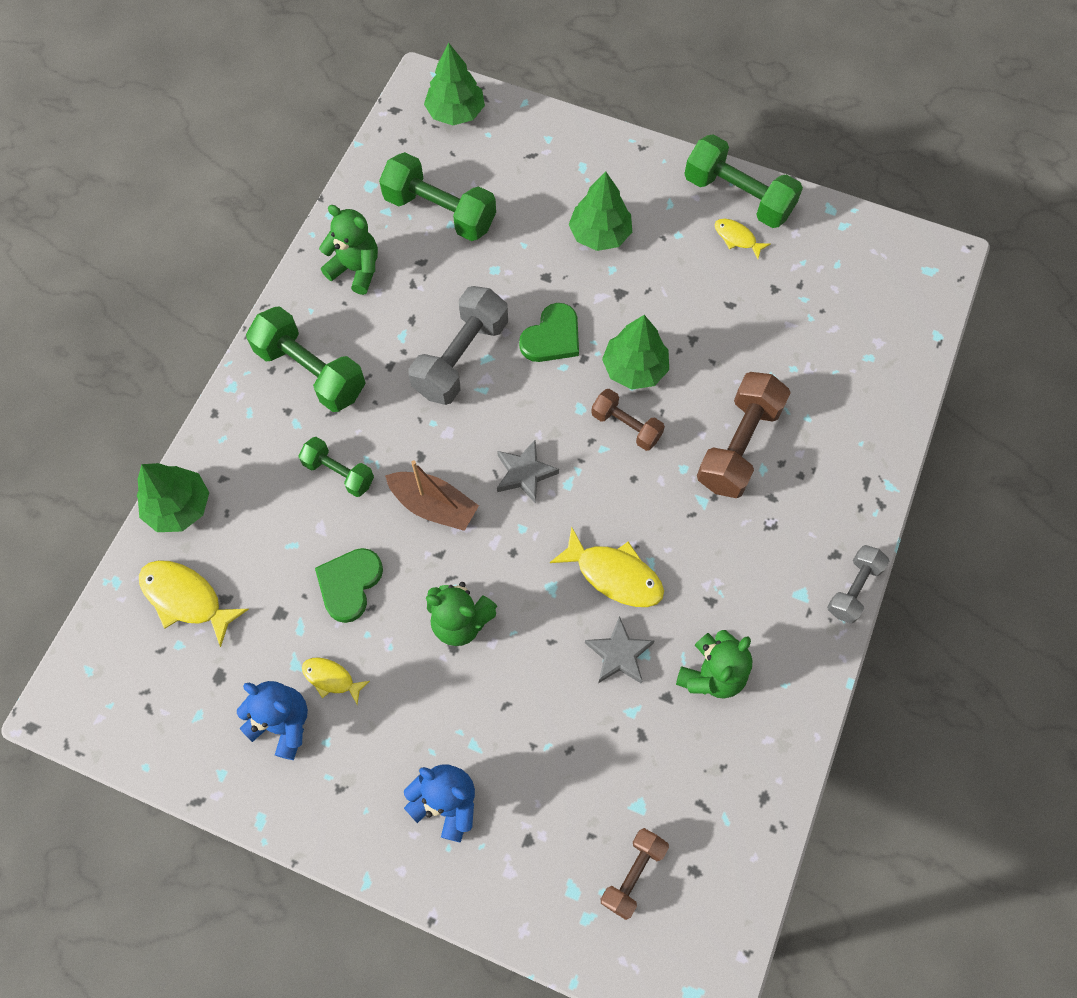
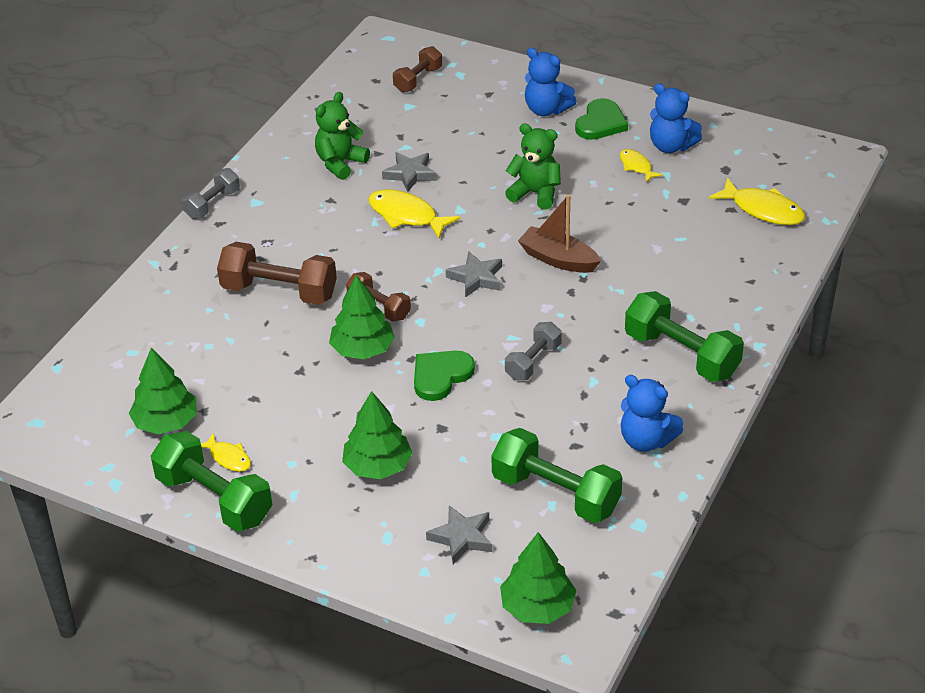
camera: 175 degrees left, 25 degrees down
green tree [137,463,209,532] -> green tree moved to [129,348,197,434]
green dumbbell [298,437,374,497] -> none
yellow fish [302,657,370,705] -> yellow fish turned 150 degrees counterclockwise [620,149,663,182]
green heart [315,548,383,623] -> green heart moved to [575,98,628,140]
green teddy bear [319,205,378,295] -> blue teddy bear [621,375,683,452]
grey dumbbell [408,286,508,405] -> grey dumbbell [505,322,562,380], size x0.59
brown dumbbell [697,372,791,498] -> brown dumbbell turned 75 degrees clockwise [217,242,337,305]
none -> grey star [426,505,492,564]

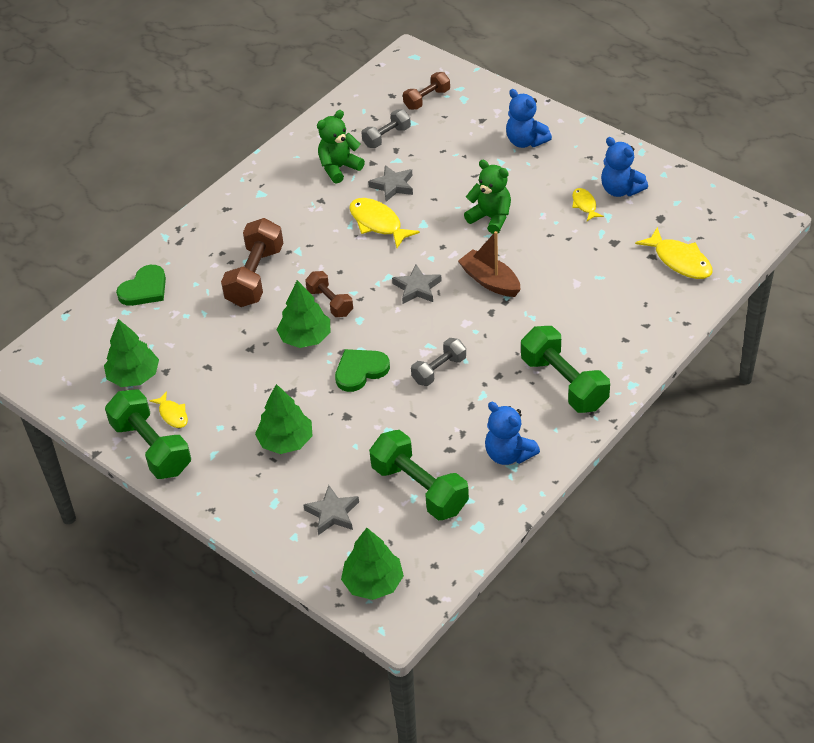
camera: 15 degrees right, 5 degrees up
grey dumbbell [182,168,240,219] -> grey dumbbell moved to [361,109,411,148]
brown dumbbell [217,242,337,305] -> brown dumbbell turned 75 degrees clockwise [221,218,283,307]
green heart [575,98,628,140] -> green heart moved to [116,265,166,306]

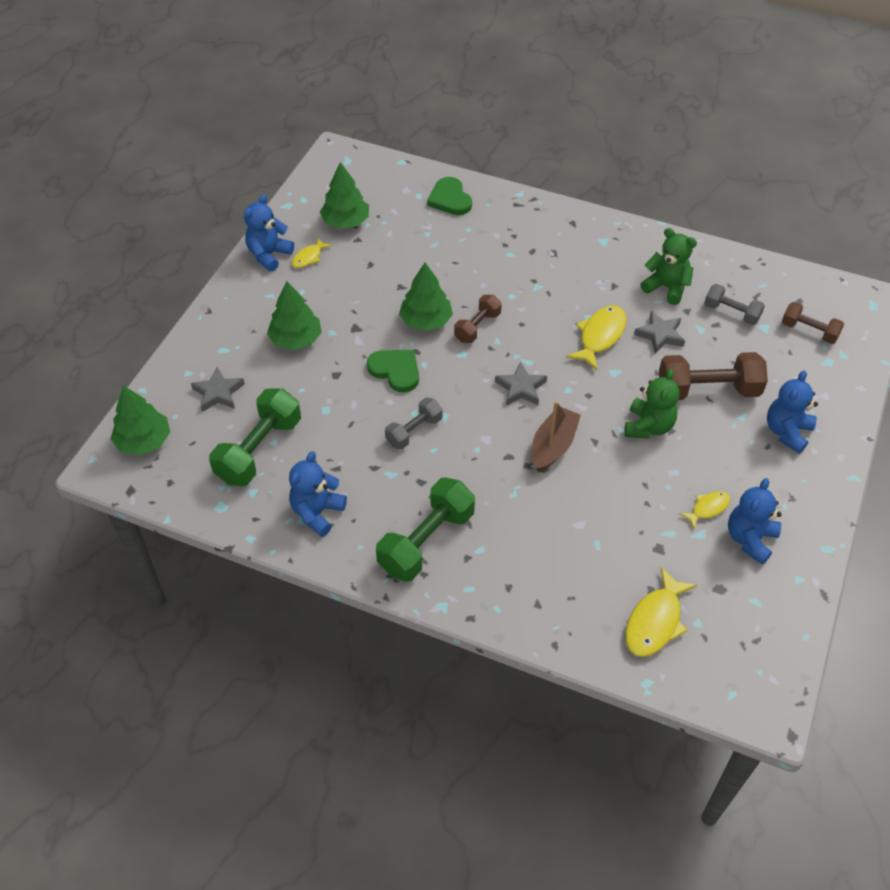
camera: 70 degrees right, 5 degrees up
green dumbbell [105,389,191,479] -> blue teddy bear [244,194,294,272]
green heart [116,265,166,306] -> green heart turned 45 degrees clockwise [427,177,472,215]
brown dumbbell [221,218,283,307] -> brown dumbbell moved to [659,352,768,400]
grey dumbbell [411,338,466,386] -> grey dumbbell turned 75 degrees counterclockwise [385,398,442,449]

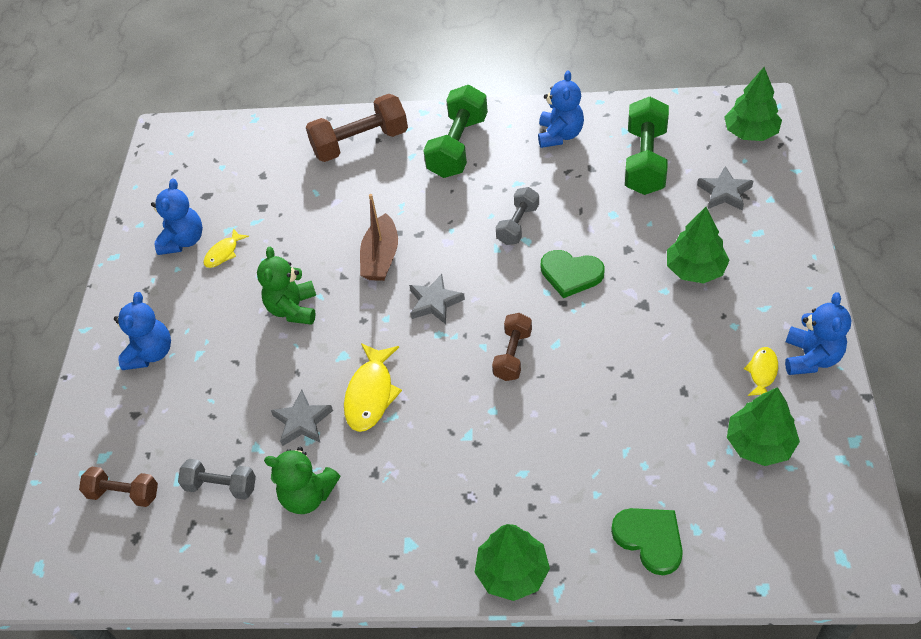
camera: 165 degrees right, 0 degrees up
green tree [399,263,453,331] -> green tree moved to [475,524,550,601]
yellow fish [625,567,697,657] -> none
brown dumbbell [659,352,768,400] -> brown dumbbell moved to [306,94,408,162]

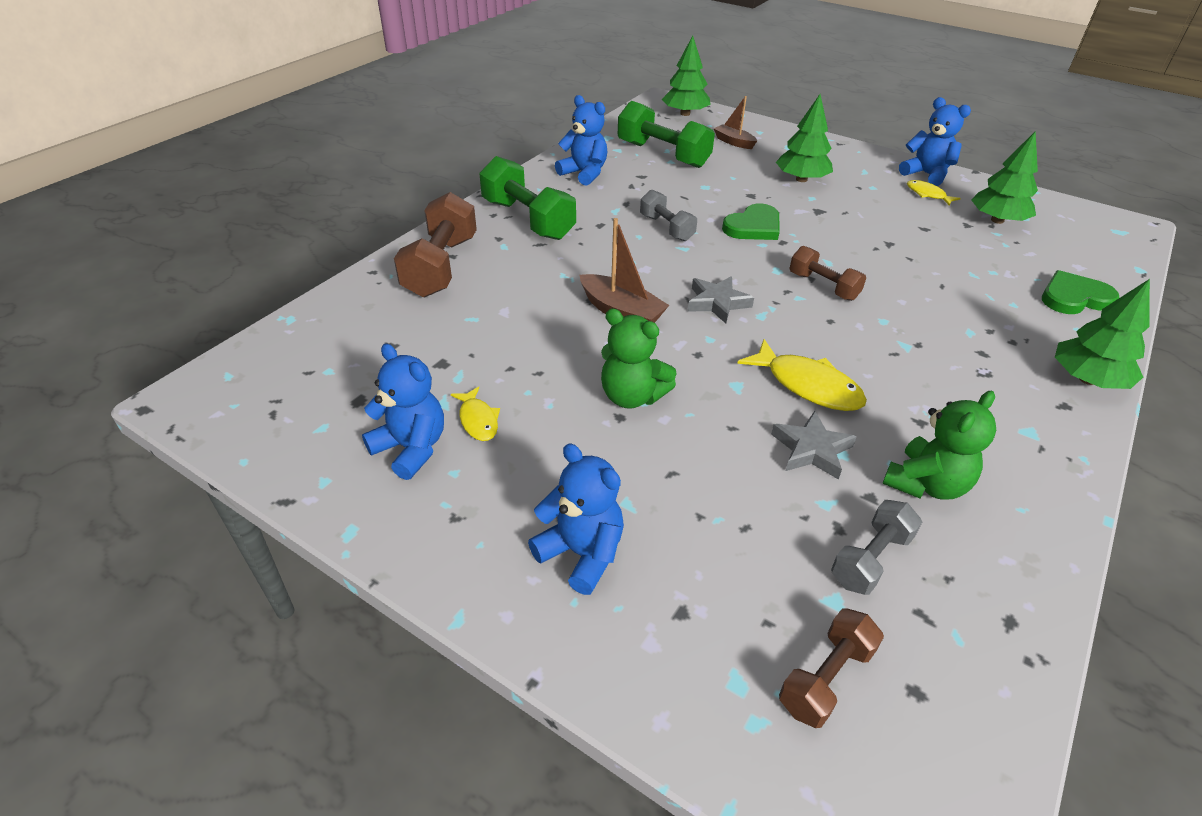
camera: 65 degrees left, 10 degrees down
grey star [697,166,753,211] -> brown boat [713,96,757,149]

